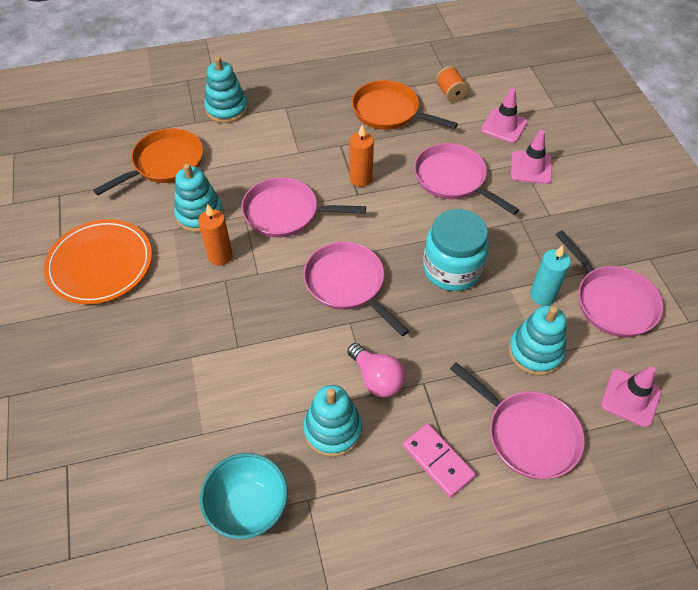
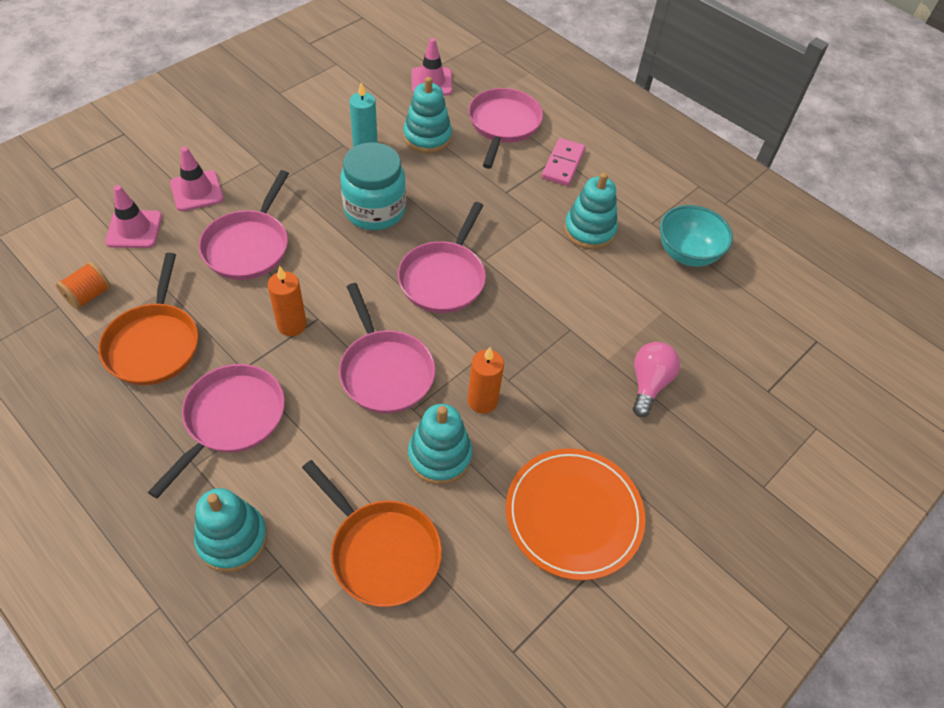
camera: 125 degrees left, 0 degrees up
orange pan [93,128,203,195] -> orange pan turned 150 degrees counterclockwise [302,460,442,607]
pink light bulb [347,343,405,397] -> pink light bulb moved to [633,342,680,417]
pink pan [555,230,663,337] -> pink pan moved to [148,364,285,498]

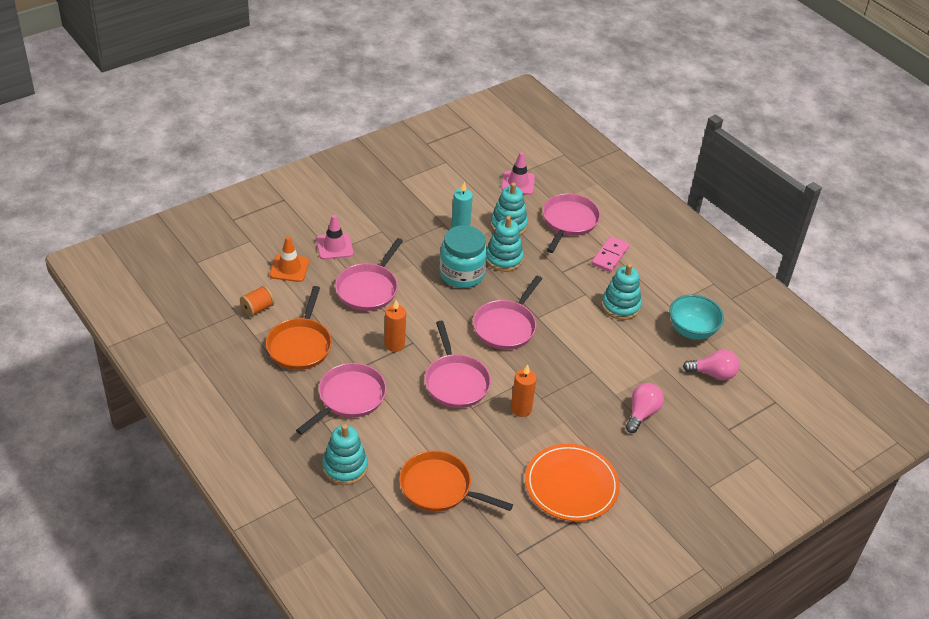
camera: 10 degrees right, 10 degrees down
pink traffic cone [105,185,162,248] -> orange traffic cone [270,236,309,282]
orange pan [302,460,442,607] -> orange pan turned 150 degrees clockwise [399,451,513,512]
turquoise stacking toy [408,404,473,485] -> turquoise stacking toy moved to [487,216,524,272]
none -> pink light bulb [683,350,739,380]

